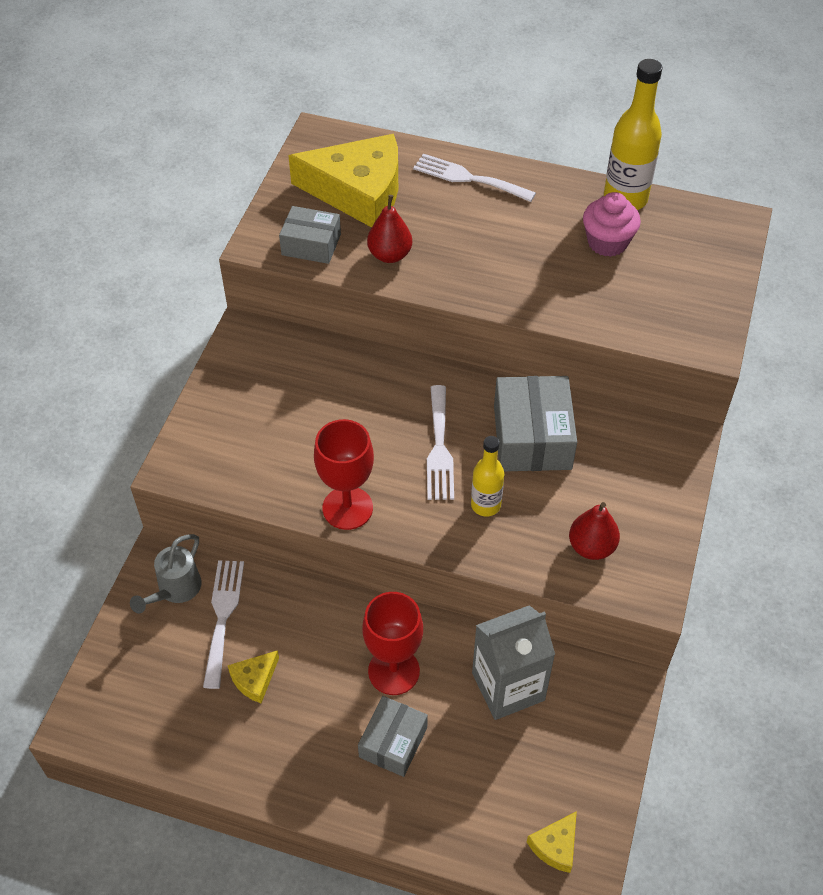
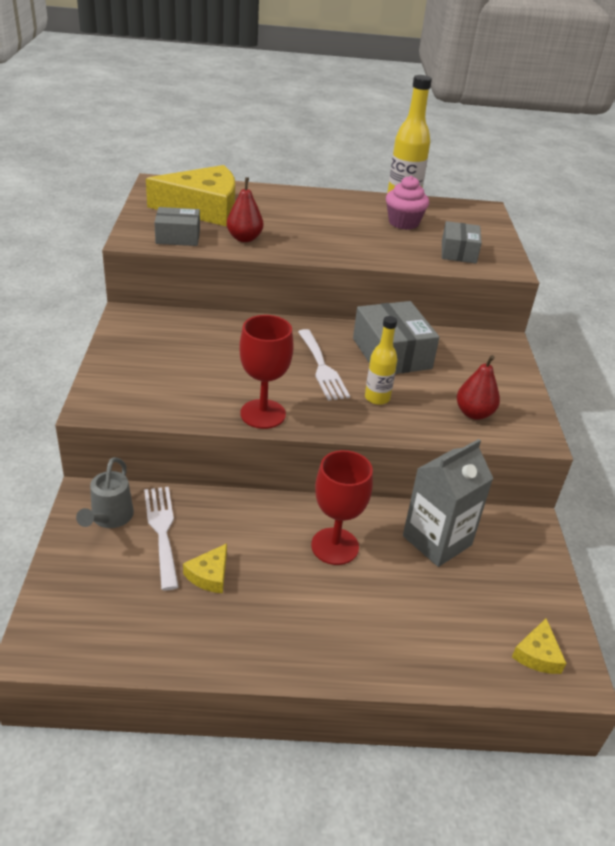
camera: 20 degrees left, 15 degrees down
grey box [358,696,428,777] -> grey box moved to [442,221,482,263]
white fork [413,154,536,202] -> none

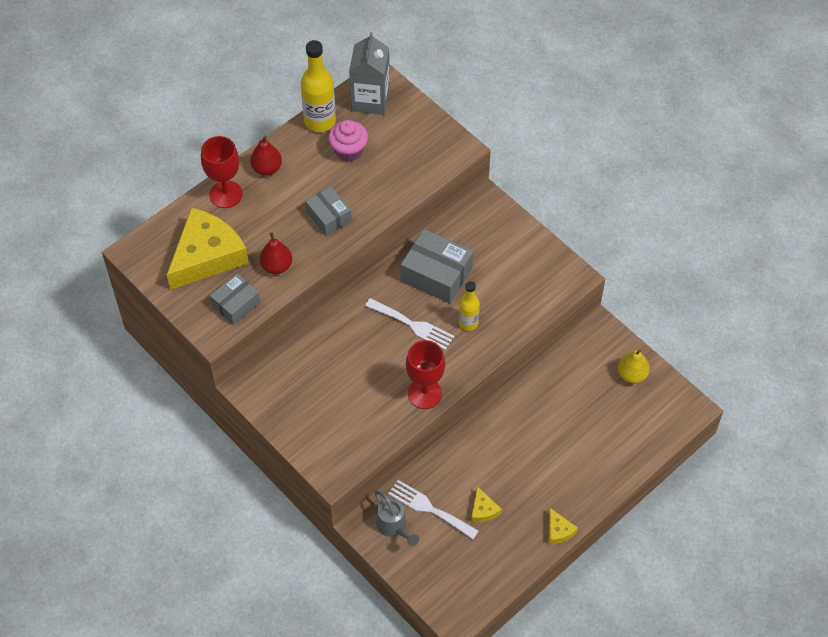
camera: 40 degrees left, 20 degrees up
red goblet [311,450,373,565] -> red goblet moved to [201,136,243,208]
grey carton [403,439,493,567] -> grey carton moved to [349,32,390,115]
grey box [442,221,482,263] -> grey box moved to [305,186,351,236]
red pear [457,355,500,420] -> red pear moved to [250,136,282,176]
yellow cheese [512,618,566,674] -> yellow cheese moved to [548,508,578,544]
none -> yellow pear [618,350,650,384]

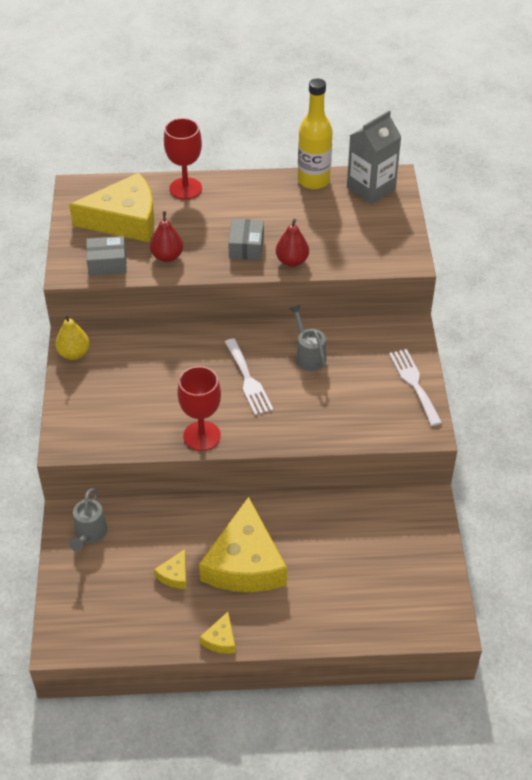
camera: 40 degrees right, 10 degrees down
red pear [250,136,282,176] -> red pear moved to [276,219,309,267]
pink cupcake [328,120,368,162] -> none
white fork [388,480,479,539] -> white fork moved to [389,349,442,426]
grey box [401,229,473,303] -> grey watering can [289,305,326,371]
yellow bottle [459,281,480,331] -> none
yellow pear [618,350,650,384] -> yellow pear moved to [55,314,90,360]
none -> yellow cheese [199,497,287,592]

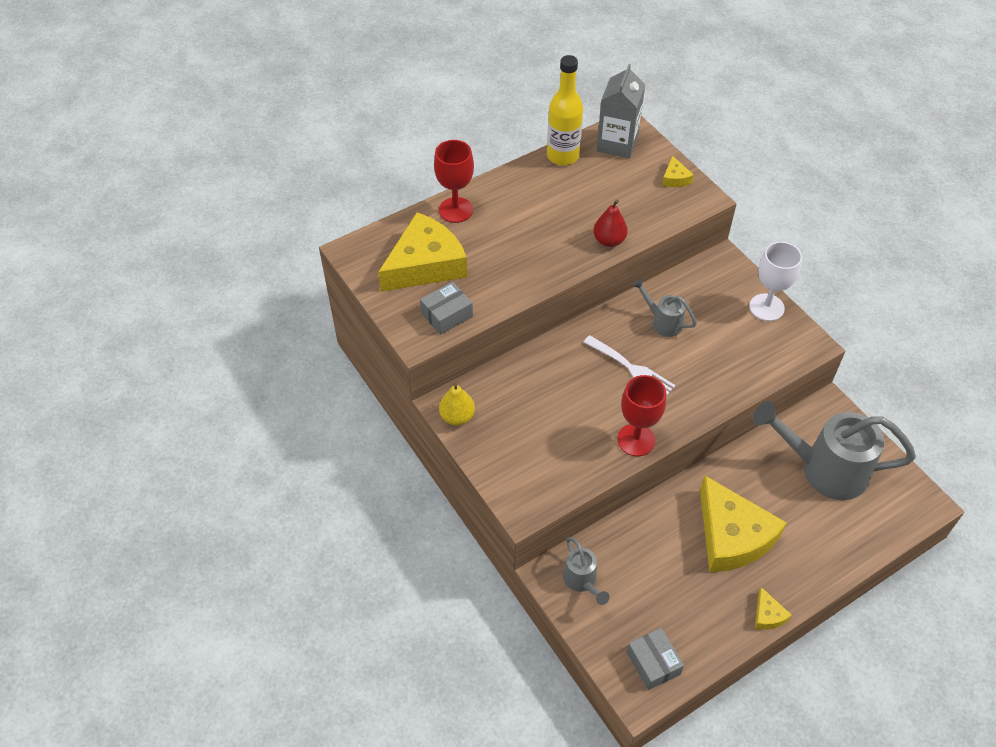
camera: 30 degrees left, 5 degrees up
red pear [150,211,183,262] -> none
yellow cheese [154,549,187,589] -> yellow cheese moved to [662,156,694,187]
grey box [228,219,264,260] -> grey box moved to [627,628,684,690]
white fork [389,349,442,426] -> white goblet [749,242,802,321]
none -> grey watering can [753,401,916,500]

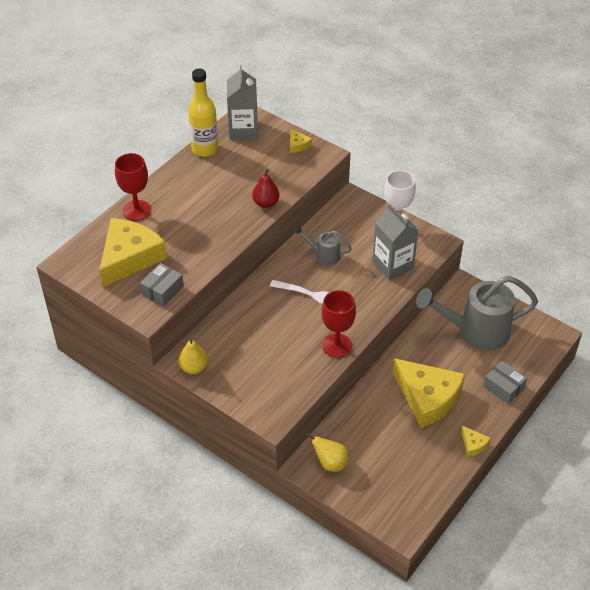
camera: 20 degrees left, 5 degrees down
grey watering can [563,537,610,605] -> yellow pear [306,433,349,472]
grey box [627,628,684,690] -> grey box moved to [483,361,527,404]
none -> grey carton [372,204,418,280]

